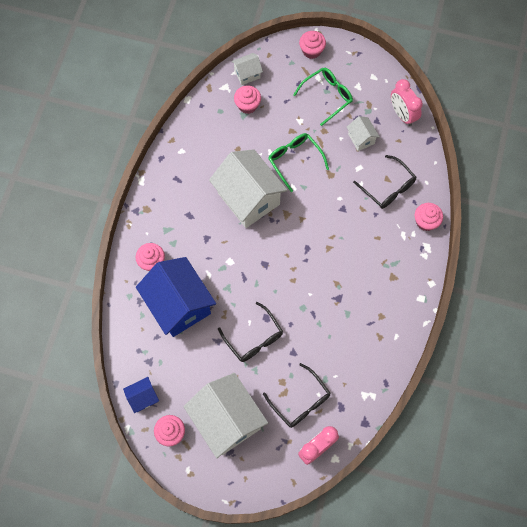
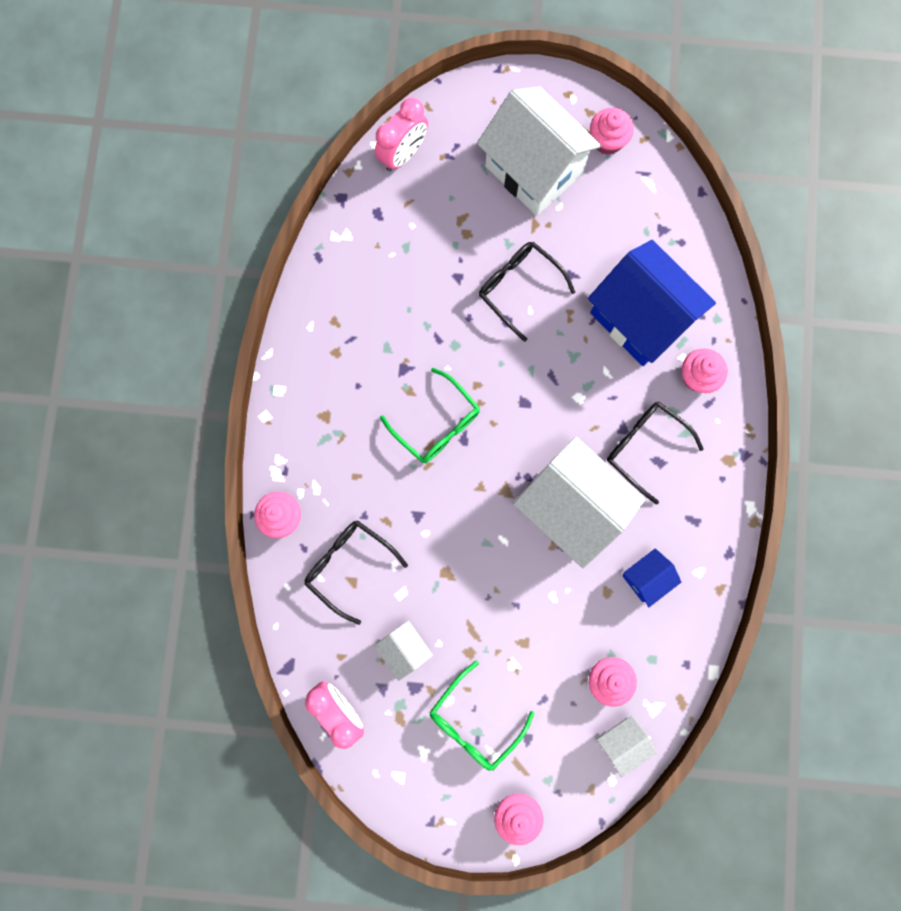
camera: 170 degrees right, 10 degrees up
blue house [123,377,159,413] -> blue house moved to [623,548,681,607]
black glasses [263,363,330,428] -> black glasses moved to [607,402,704,504]
green glasses [268,133,329,192] -> green glasses moved to [380,368,480,463]

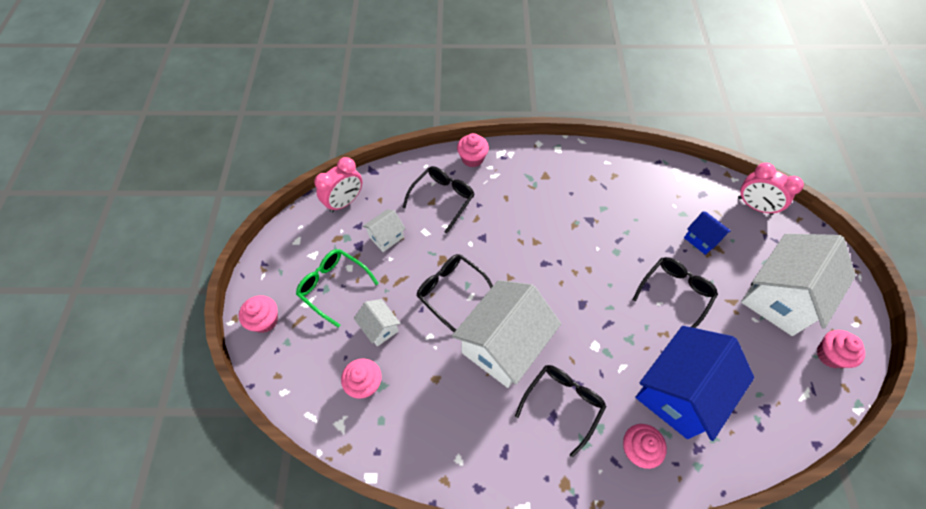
camera: 85 degrees right, 20 degrees down
green glasses [380,368,480,463] -> none
white house [597,716,657,778] -> white house moved to [354,299,401,347]
blue house [623,548,681,607] -> blue house moved to [684,212,731,255]
none -> black glasses [416,254,493,332]

